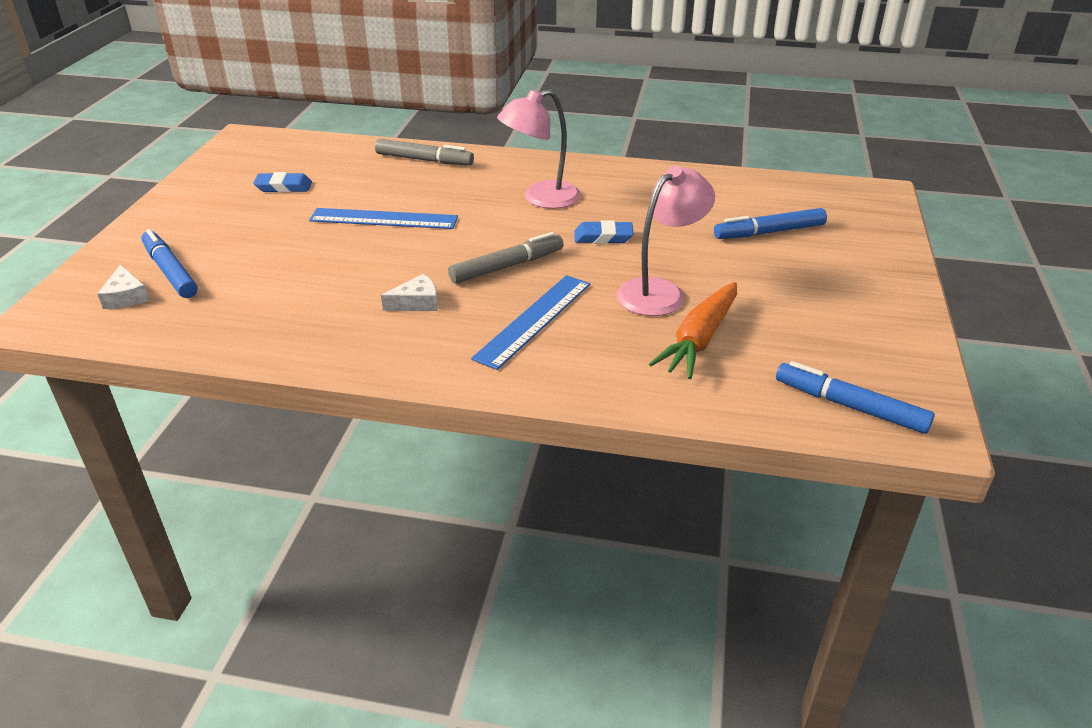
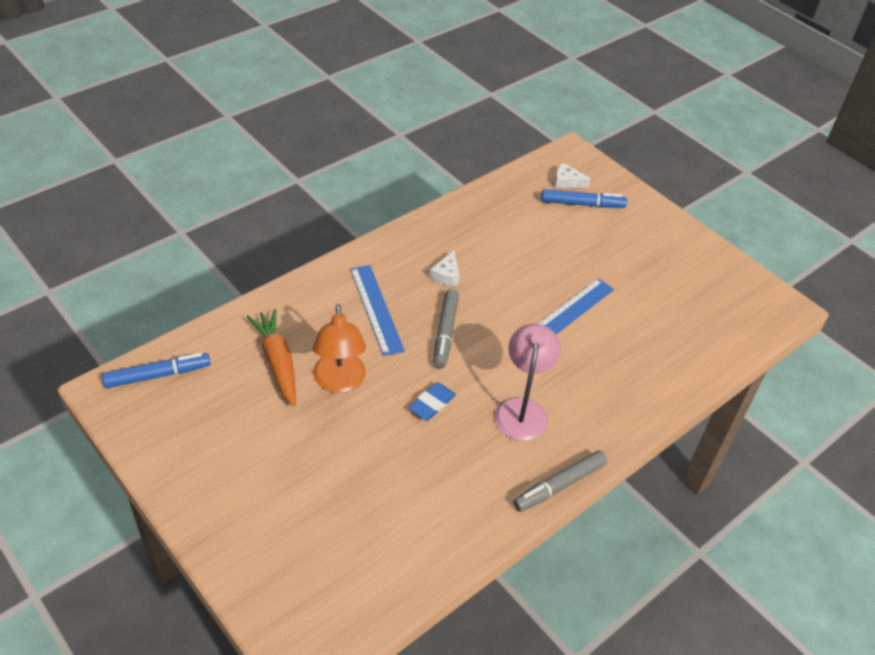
camera: 125 degrees right, 10 degrees up
blue eraser [253,172,312,193] -> none
grey marker [375,139,474,165] -> grey marker moved to [513,450,607,512]
pink lamp [617,165,715,316] -> orange lamp [313,304,366,393]
blue marker [714,208,827,239] -> none

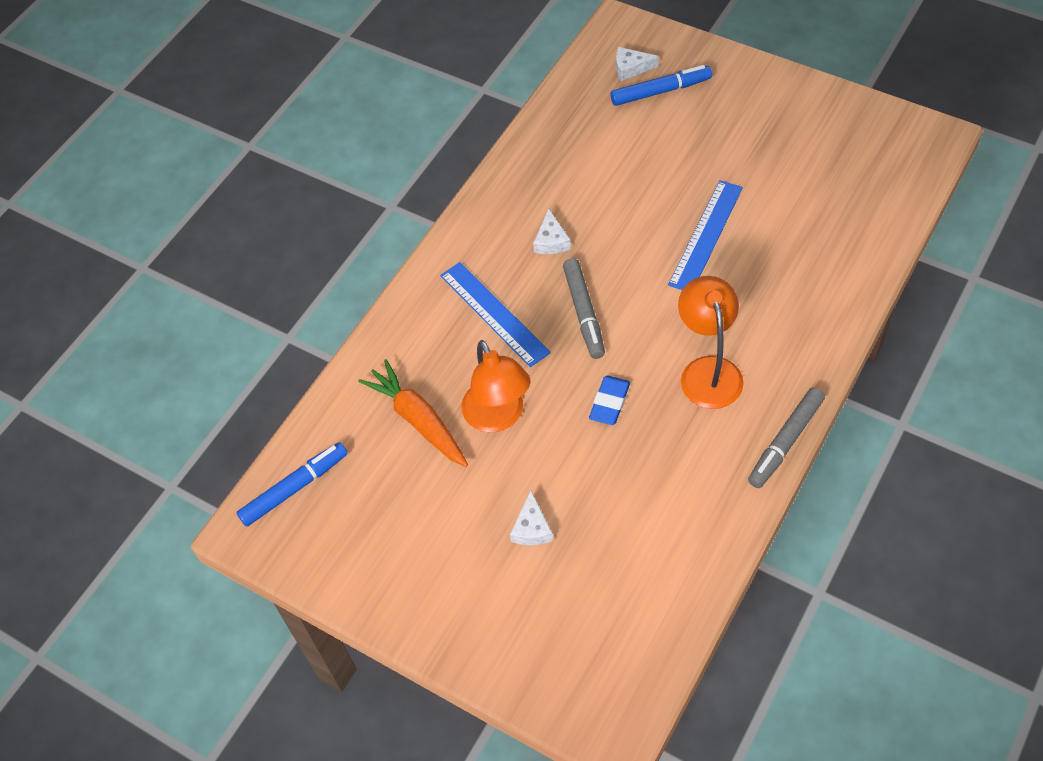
camera: 10 degrees left, 10 degrees up
pink lamp [494,324,561,441] -> orange lamp [678,276,744,409]
none -> white cheese [510,490,553,545]

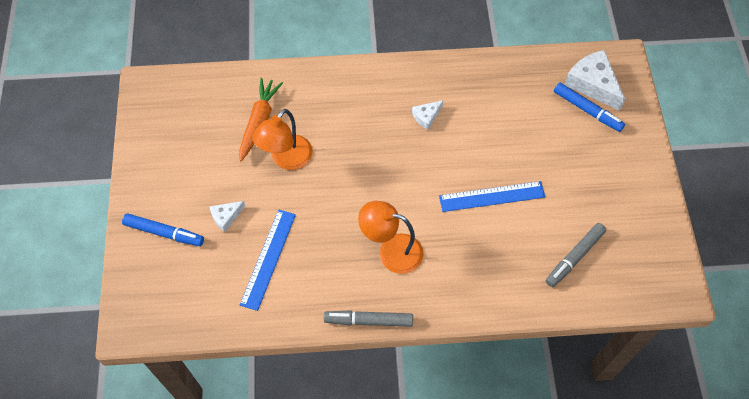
camera: 50 degrees right, 5 degrees up
blue marker [236,442,348,527] -> blue marker moved to [122,213,204,246]
blue ruler [440,262,551,367] -> blue ruler moved to [240,210,296,311]
grey marker [563,258,605,359] -> grey marker moved to [546,223,606,287]
blue eraser [589,376,630,425] -> none
white cheese [616,47,659,81] -> white cheese [564,50,625,111], size x1.90
orange lamp [678,276,744,409] -> orange lamp turned 120 degrees counterclockwise [358,201,424,274]

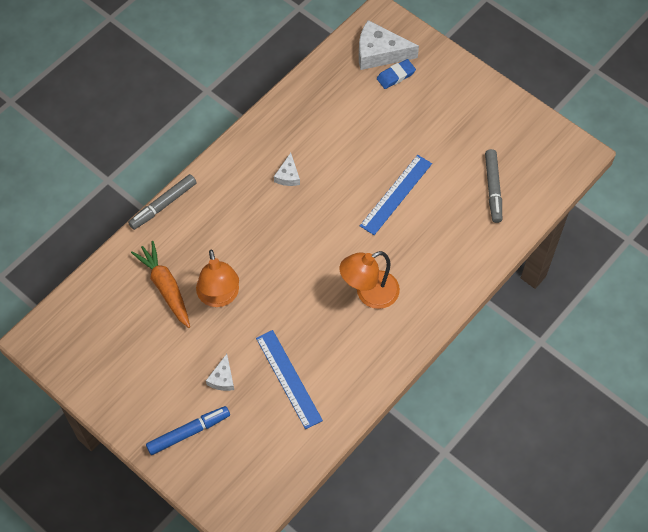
camera: 45 degrees left, 0 degrees up
grey marker [324,310,413,327] -> grey marker moved to [128,174,197,230]
blue marker [554,83,625,132] -> blue eraser [377,59,416,89]

